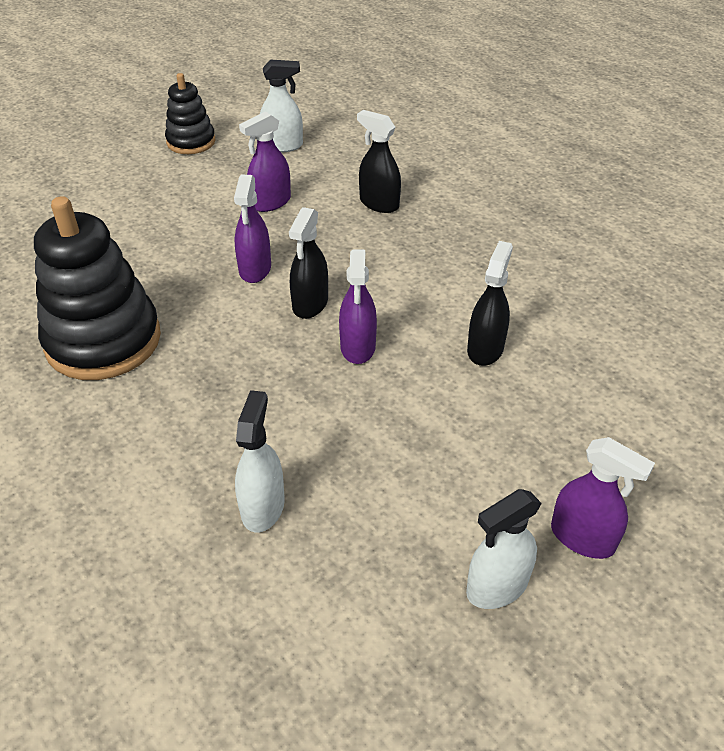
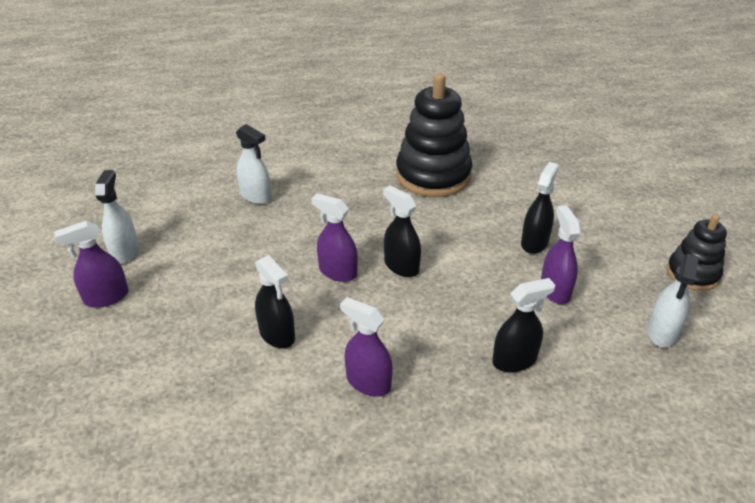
camera: 120 degrees right, 5 degrees down
purple spray bottle [234,175,271,283] -> purple spray bottle moved to [340,297,393,396]
none -> black spray bottle [521,162,559,254]

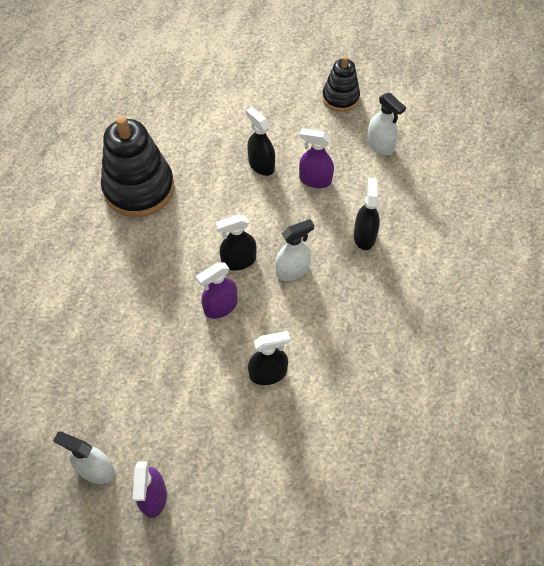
camera: 65 degrees left, 20 degrees up
white spray bottle [236,124,271,204] -> white spray bottle moved to [275,219,314,281]
purple spray bottle [340,297,393,396] -> none

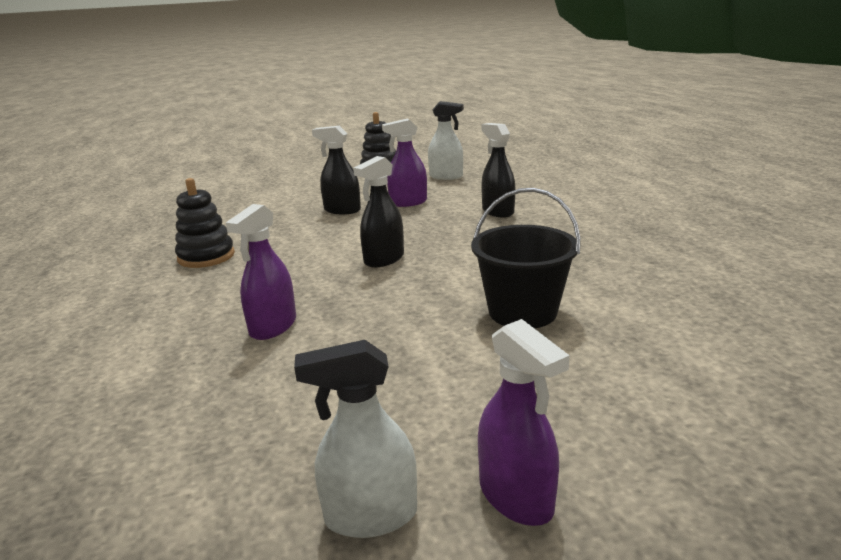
camera: 30 degrees left, 35 degrees down
black stacking toy [101,116,174,217] -> black stacking toy [175,178,235,268], size x0.57
purple spray bottle [196,262,238,319] -> purple spray bottle moved to [226,204,296,340]
black spray bottle [248,331,290,385] -> black bucket [471,188,581,329]
white spray bottle [275,219,314,281] -> none

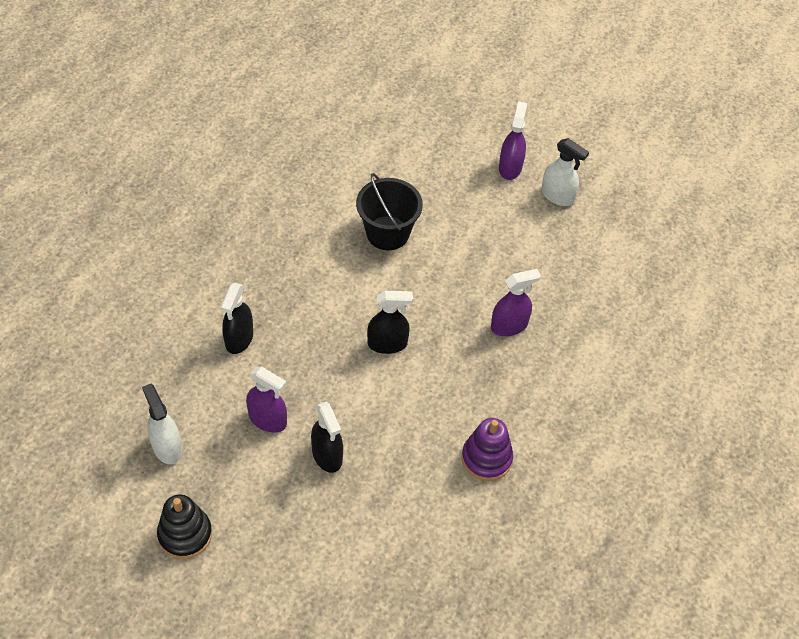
camera: 140 degrees left, 30 degrees up
black stacking toy [175,178,235,268] -> purple stacking toy [462,418,513,481]

